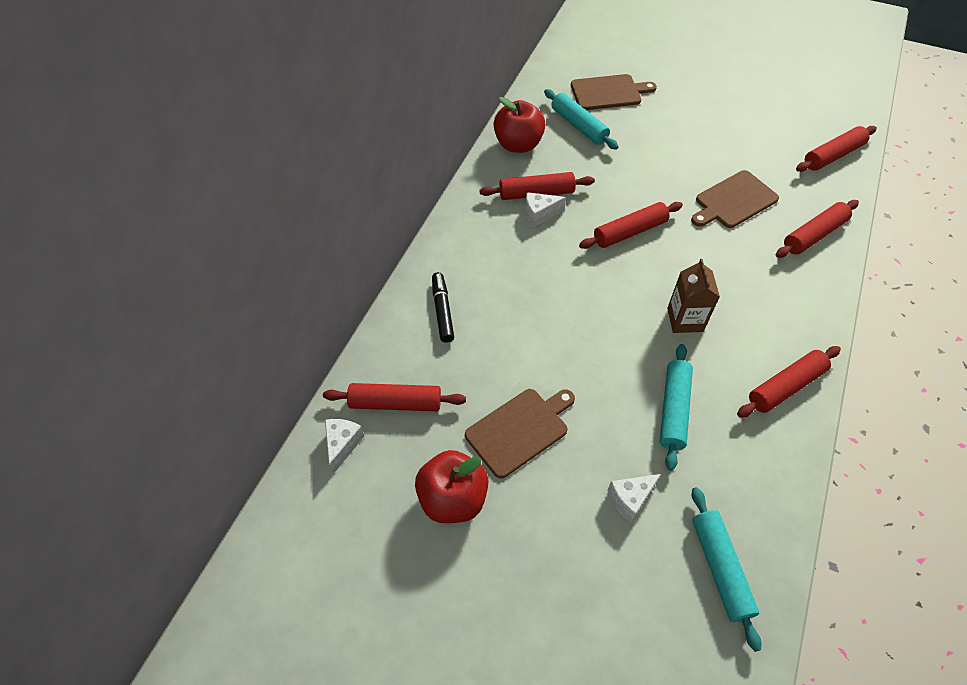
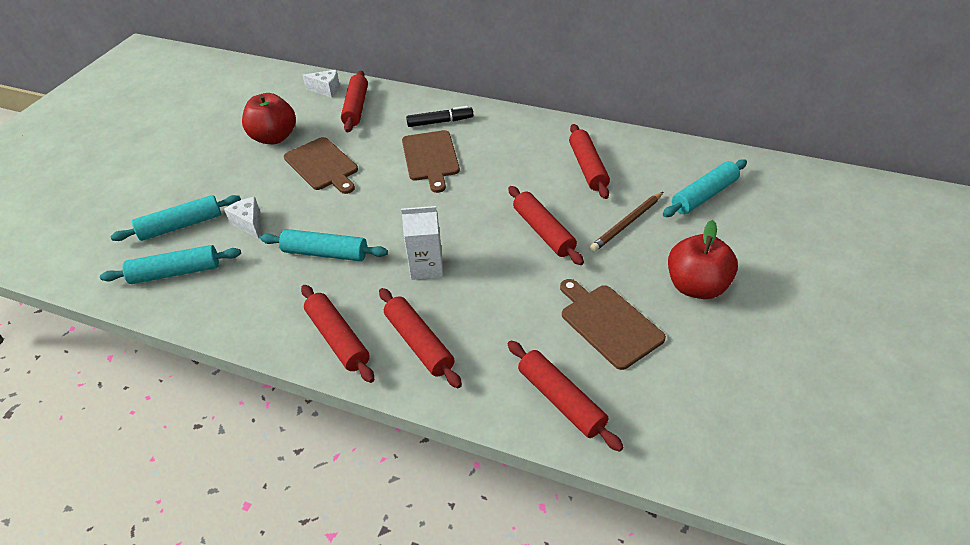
camera: 90 degrees right, 10 degrees down
red apple [493,97,545,153] -> red apple moved to [668,220,738,299]
white cheese [525,192,566,227] -> none
brown cutting board [571,74,657,110] -> brown cutting board moved to [402,130,460,193]
brown carton [667,259,720,333] -> white carton [401,206,443,280]
red rolling pin [796,126,877,172] -> red rolling pin moved to [379,288,462,388]
none -> turquoise rolling pin [110,195,241,241]
none -> brown pencil [590,192,663,252]

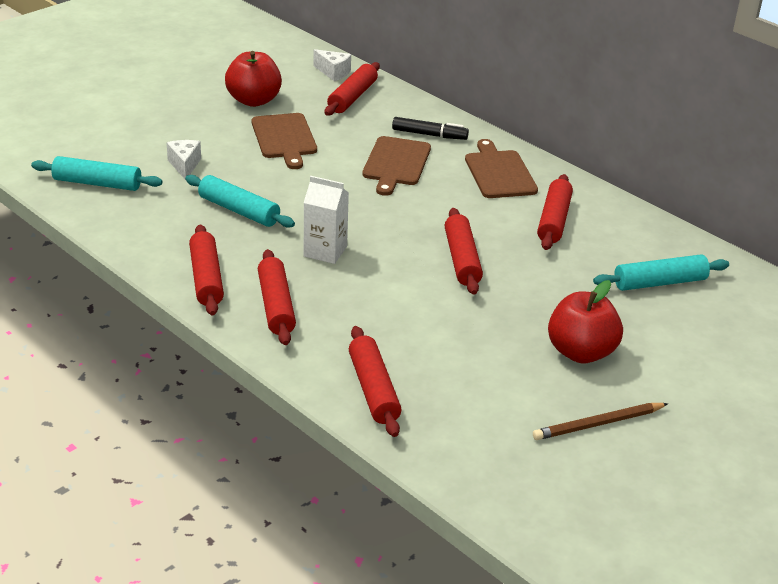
camera: 20 degrees right, 10 degrees down
turquoise rolling pin [110,195,241,241] -> none
brown cutting board [560,279,666,370] -> brown cutting board moved to [465,139,538,198]
brown pencil [590,192,663,252] -> brown pencil moved to [533,403,668,440]

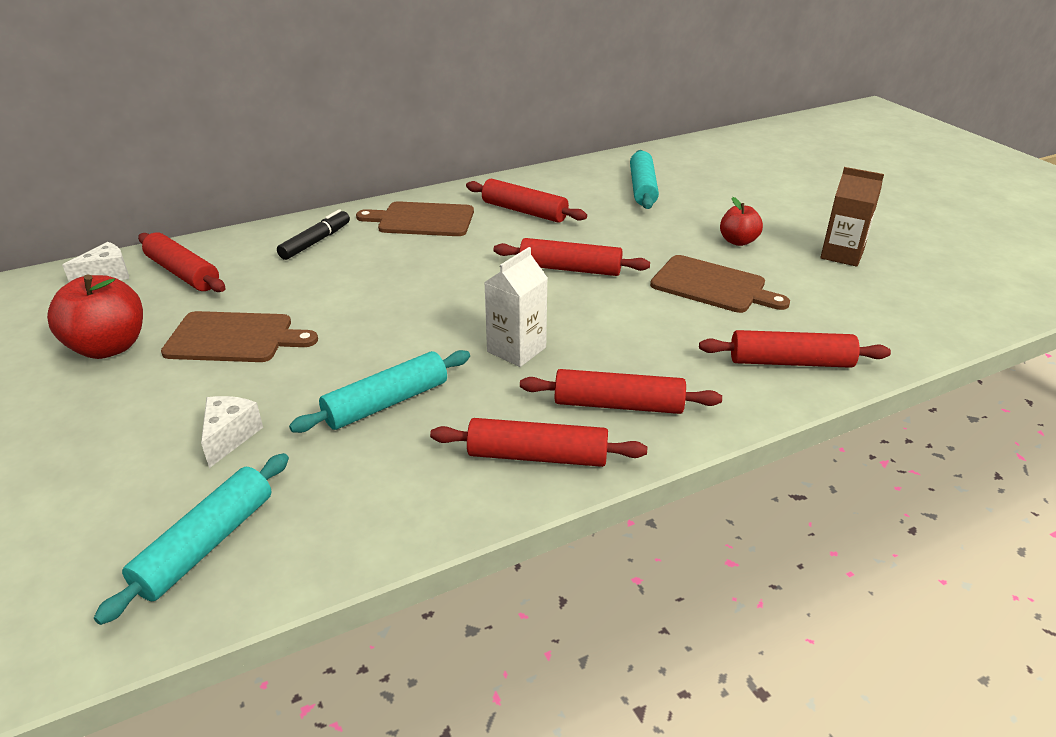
camera: 70 degrees left, 0 degrees up
white cheese [167,140,201,180] -> white cheese turned 90 degrees clockwise [201,396,263,468]
brown cutting board [362,136,431,196] -> brown cutting board moved to [650,255,790,313]
brown pencil [533,403,668,440] -> brown carton [820,167,884,267]
red apple [548,280,623,363] -> red apple [720,197,763,246], size x0.60

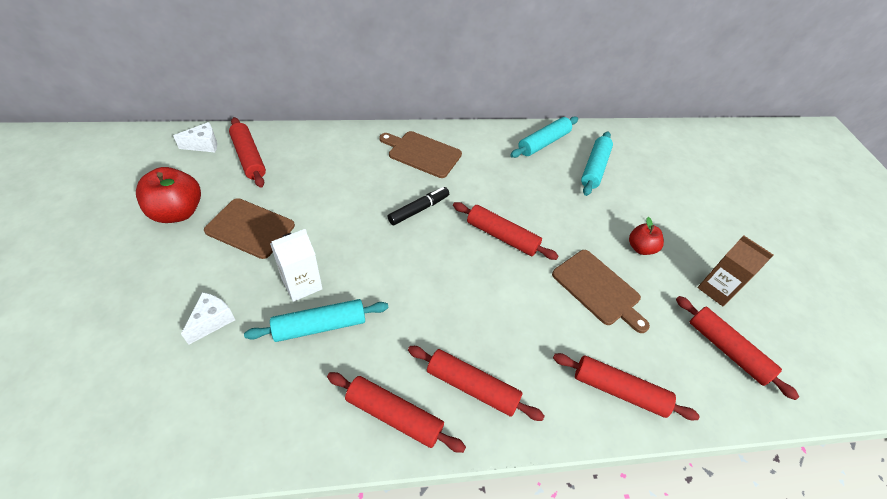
camera: 15 degrees right, 15 degrees up
turquoise rolling pin [94,453,289,625] -> turquoise rolling pin moved to [510,116,578,158]
black marker [277,209,350,260] -> black marker moved to [387,187,449,225]
red rolling pin [466,179,587,223] -> red rolling pin moved to [676,296,799,400]
white carton [484,247,548,367] -> white carton moved to [270,229,322,302]

